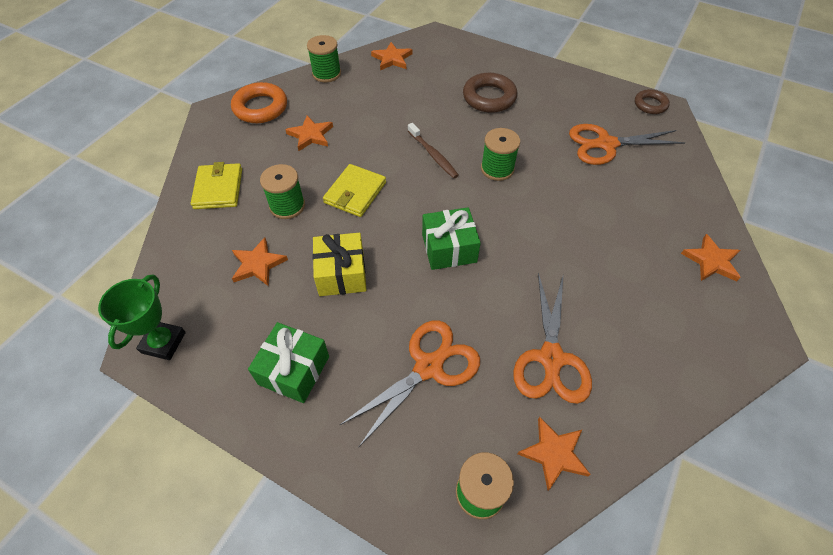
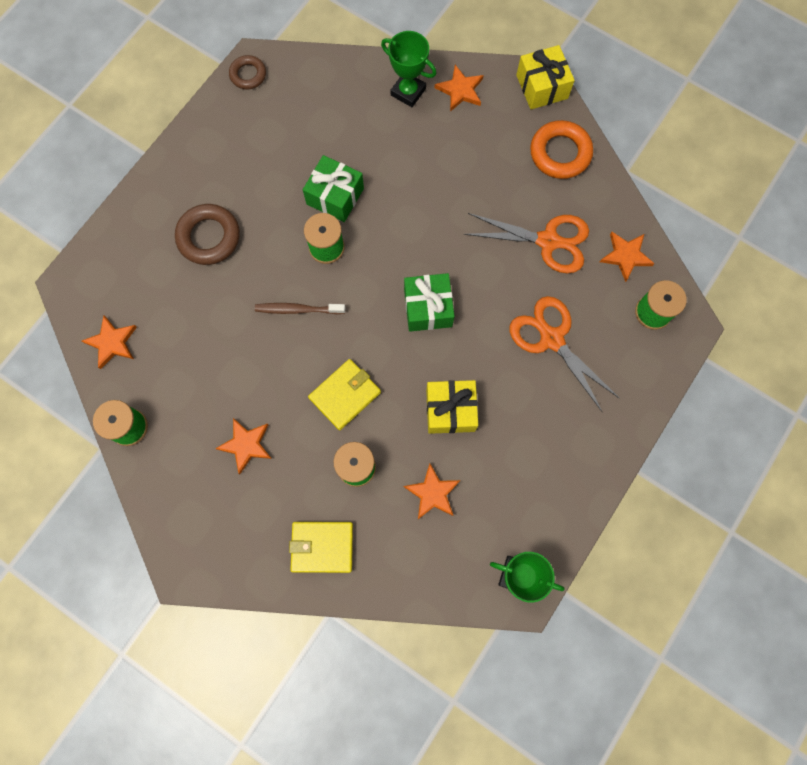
camera: 85 degrees left, 20 degrees up
orange ring [231,82,287,123] -> orange ring moved to [530,120,593,179]
green gift [248,322,329,403] -> green gift moved to [303,155,364,222]
yellow wallet [323,164,386,217] -> yellow wallet turned 75 degrees counterclockwise [308,359,381,430]
brown toothbrush [408,123,459,178] -> brown toothbrush turned 150 degrees counterclockwise [255,303,345,314]
orange scissors [569,124,685,165] -> none
none -> green trophy [381,31,436,107]
none -> yellow gift [516,45,575,109]

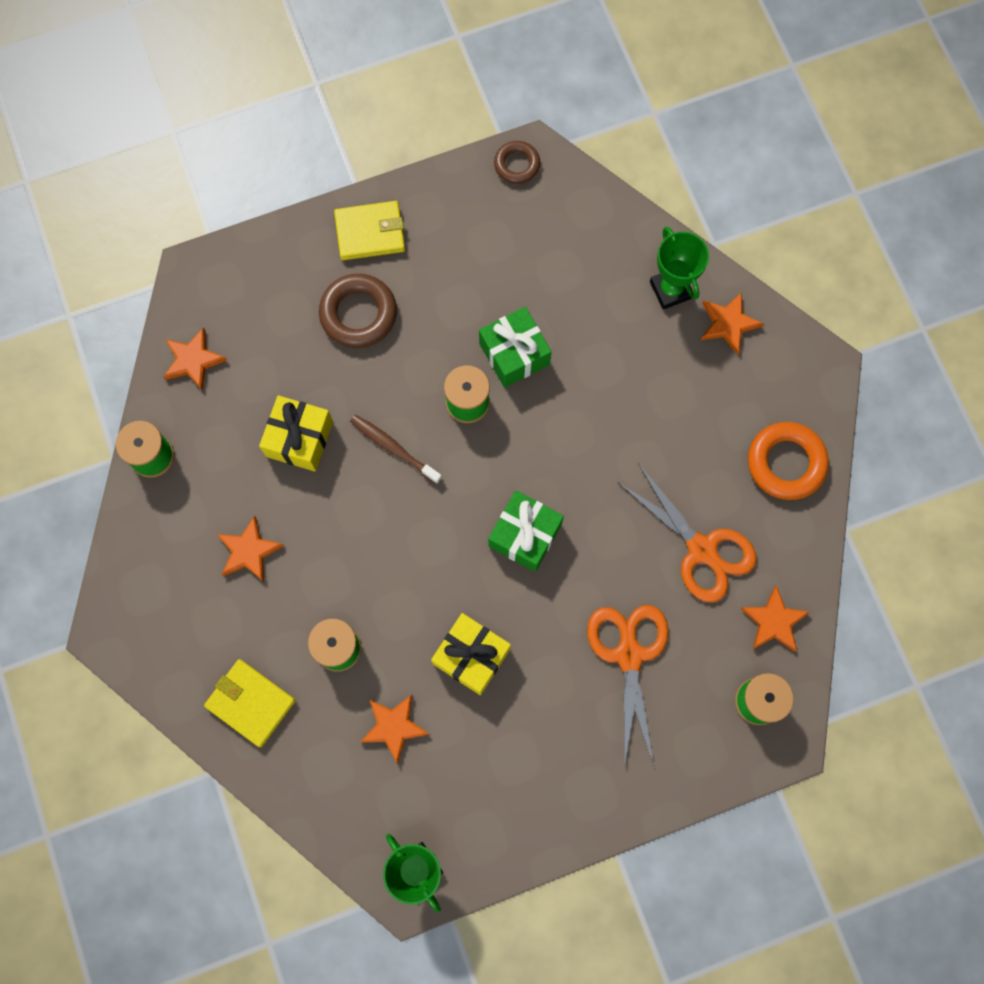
camera: 35 degrees right, 0 degrees up
yellow wallet [308,359,381,430] -> yellow wallet moved to [334,201,405,260]
yellow gift [516,45,575,109] -> yellow gift moved to [259,395,333,471]

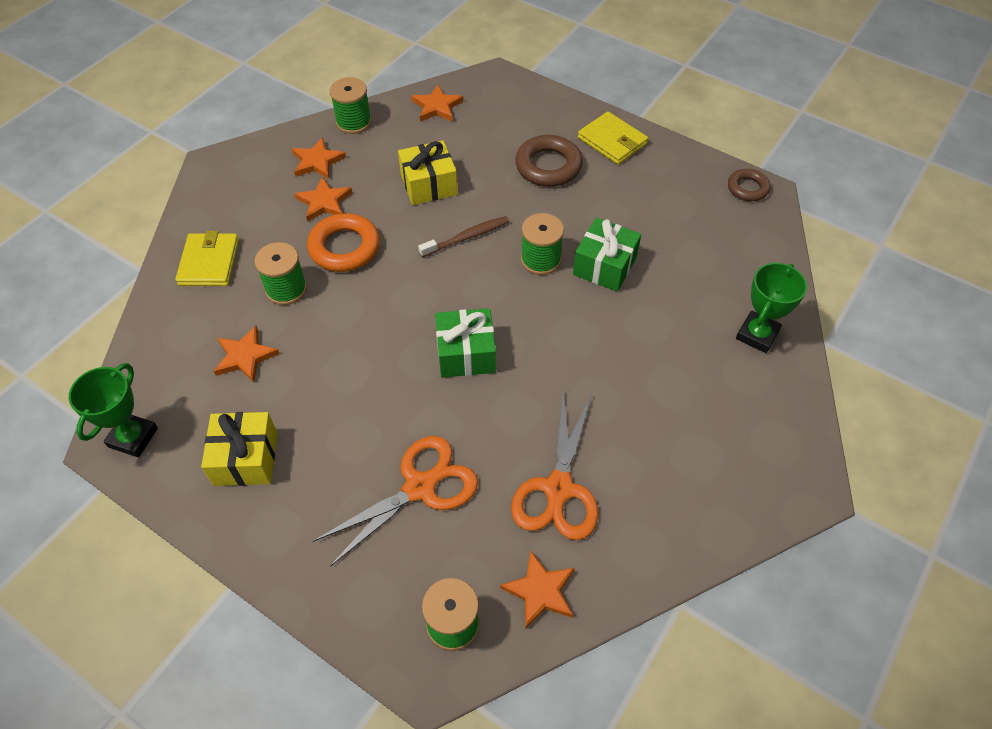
camera: 55 degrees right, 20 degrees down
brown toothbrush [350,415,442,484] -> brown toothbrush turned 60 degrees clockwise [418,216,509,257]
yellow gift [431,613,511,695] -> yellow gift moved to [201,412,277,486]
orange star [701,292,763,355] -> orange star moved to [292,137,346,179]
orange ring [748,422,829,500] -> orange ring moved to [307,213,380,272]

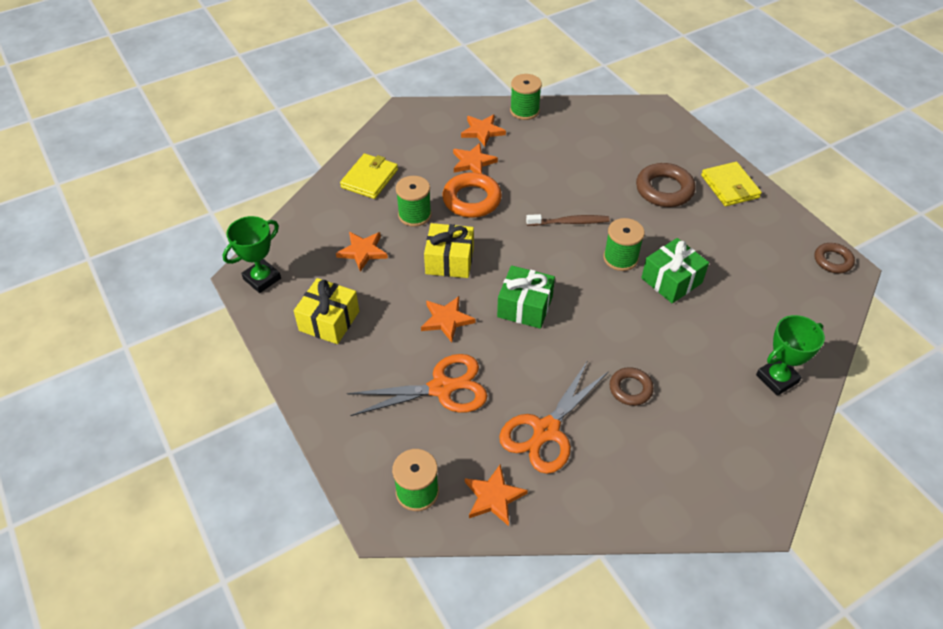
camera: 25 degrees right, 5 degrees down
yellow gift [398,140,458,205] -> yellow gift moved to [424,223,474,278]
orange star [412,85,463,122] -> orange star moved to [421,296,475,342]
none -> brown ring [610,367,654,406]

